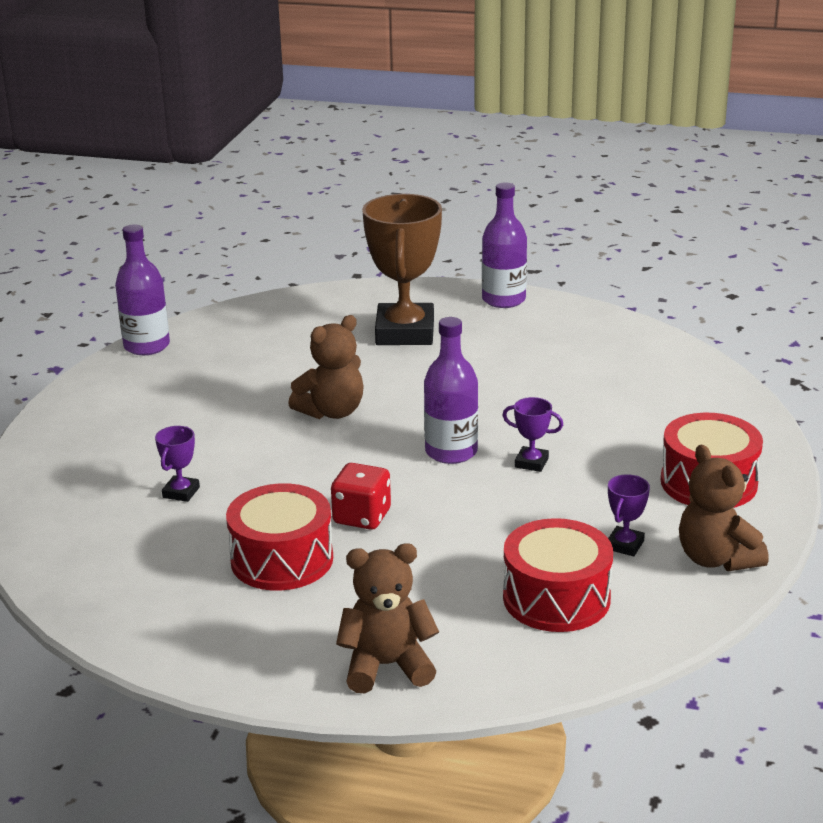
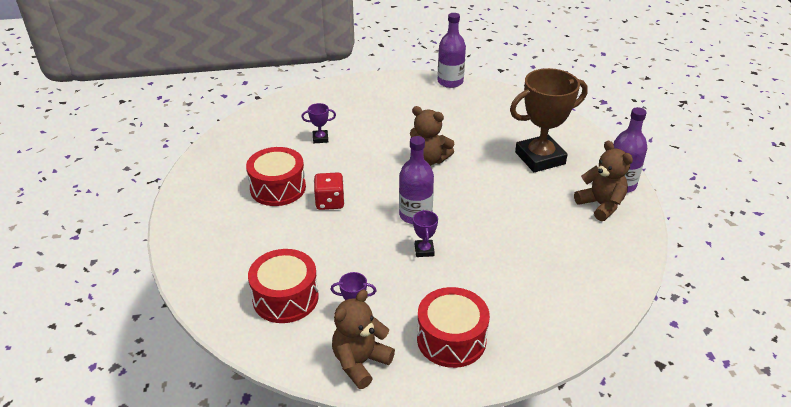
camera: 65 degrees right, 10 degrees up
brown teddy bear [336,543,439,693] -> brown teddy bear moved to [574,141,633,221]

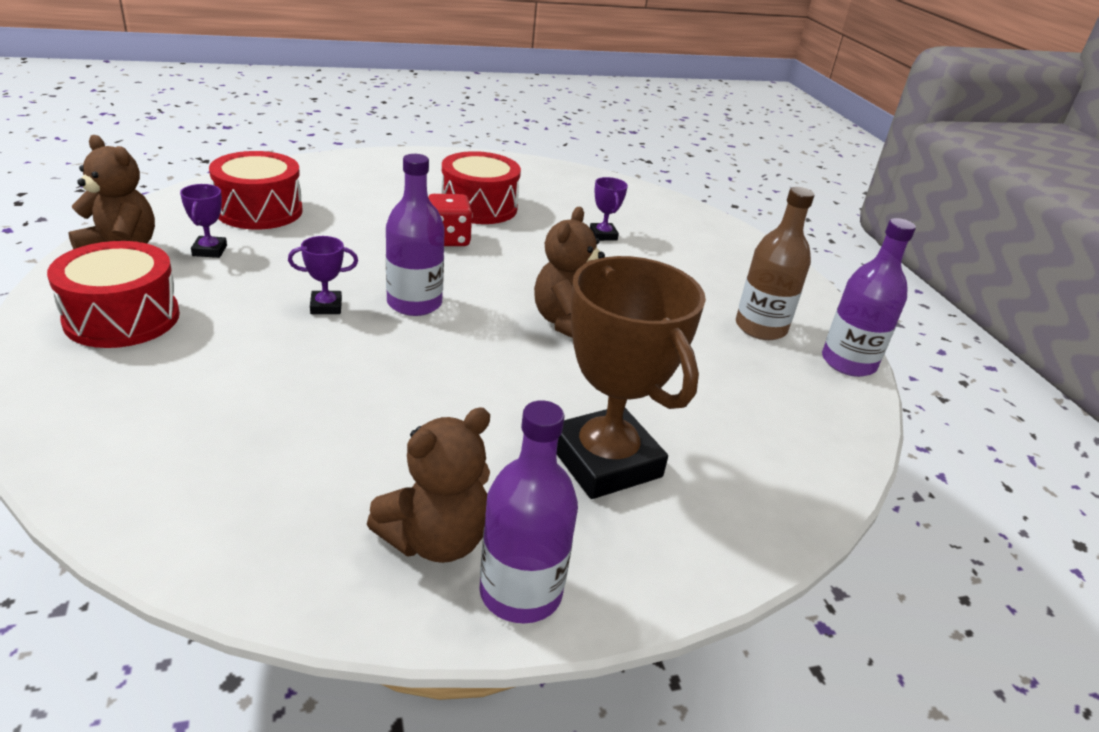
camera: 80 degrees right, 5 degrees down
none -> brown bottle [736,187,814,340]

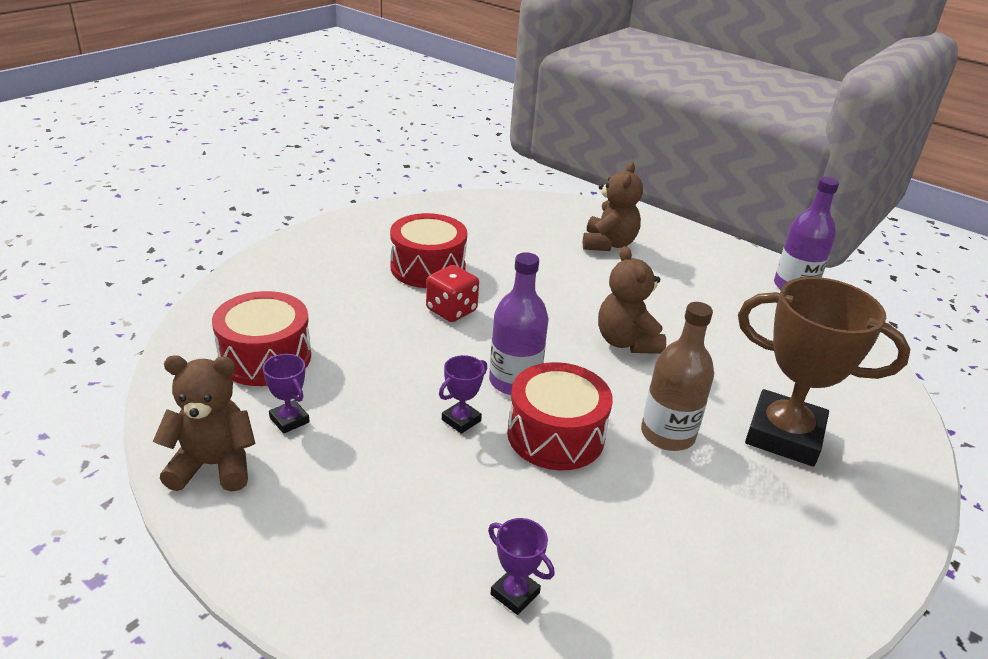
camera: 35 degrees left, 0 degrees up
red drum [47,241,180,348] -> red drum moved to [507,362,613,470]
brown teddy bear [367,407,490,563] -> brown teddy bear moved to [583,162,643,251]
purple bottle [479,400,578,624] -> none
purple trophy [590,177,628,241] -> purple trophy moved to [488,518,555,615]
brown bottle [736,187,814,340] -> brown bottle moved to [641,302,714,451]

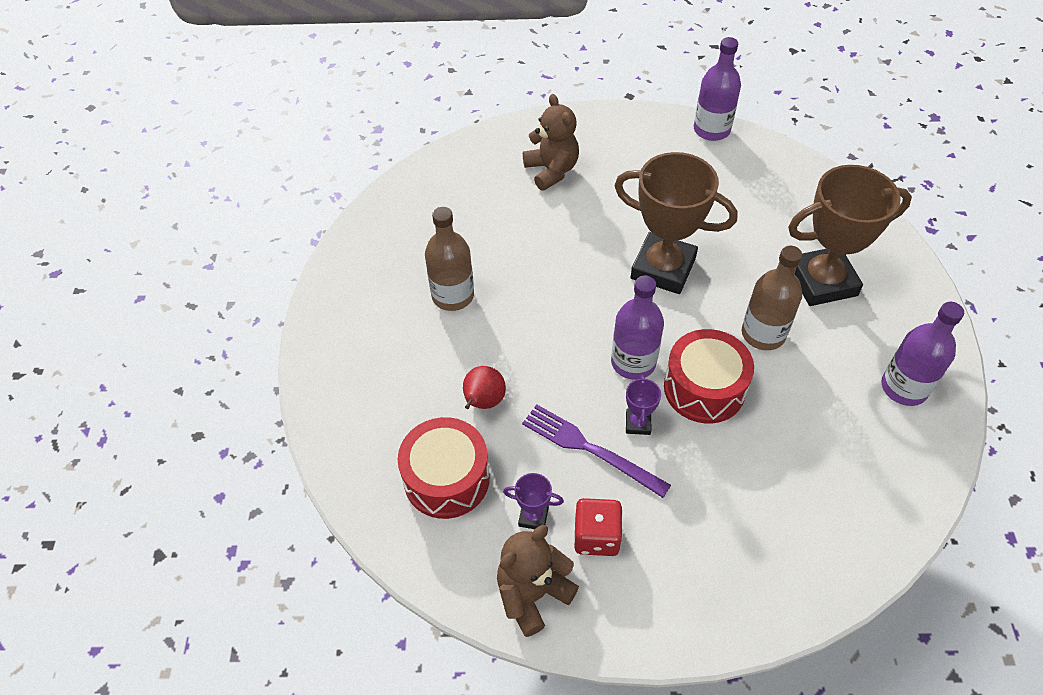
camera: 35 degrees left, 20 degrees up
red drum [390,213,467,288] -> brown bottle [425,207,474,311]
red dice [426,265,479,322] -> red dice moved to [574,498,623,556]
purple trophy [488,518,555,615] -> none
brown teddy bear [598,246,666,354] -> brown trophy [614,152,737,294]
none -> red pear [463,366,506,409]
none -> purple fork [522,404,671,498]
none -> purple bottle [881,302,964,406]

